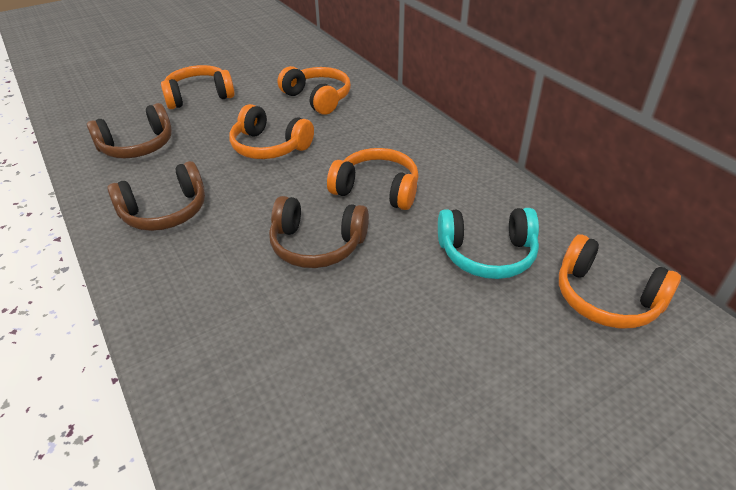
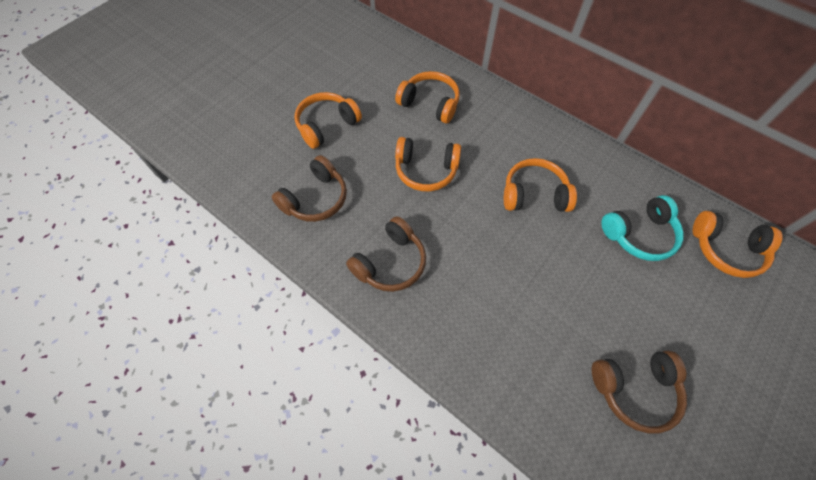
camera: 20 degrees left, 20 degrees up
brown headphones [269,196,369,268] -> brown headphones moved to [592,350,687,433]

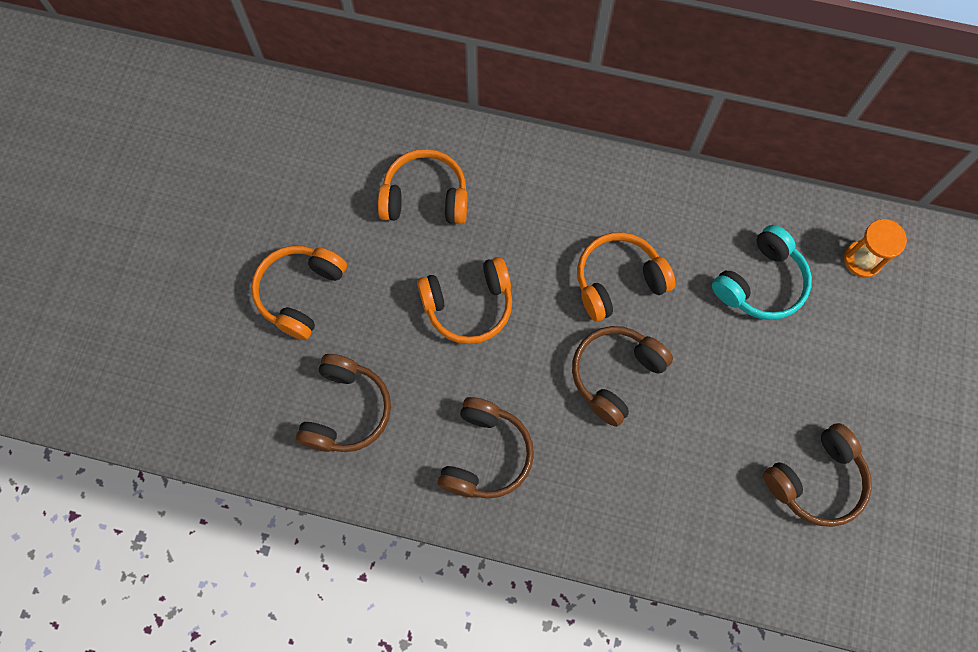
camera: 25 degrees left, 10 degrees up
orange headphones [693,211,782,278] -> orange hourglass [844,219,907,278]
none -> brown headphones [572,326,673,427]

